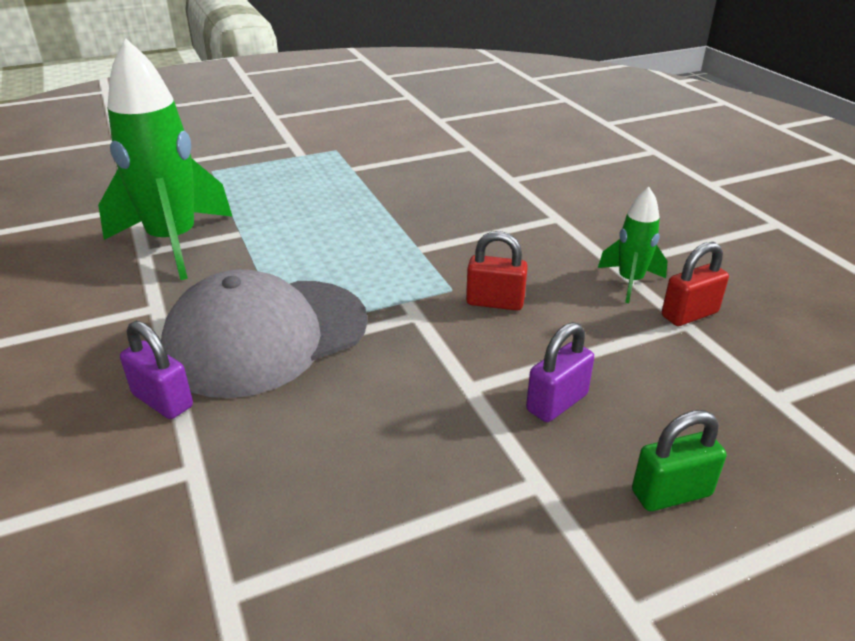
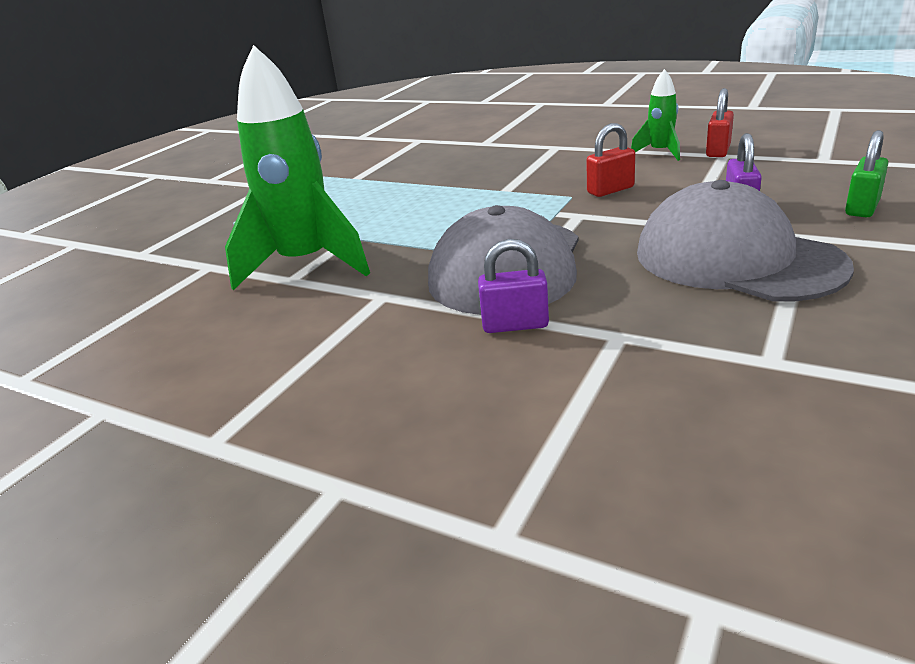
camera: 35 degrees left, 5 degrees down
none -> grey cap [637,180,854,302]

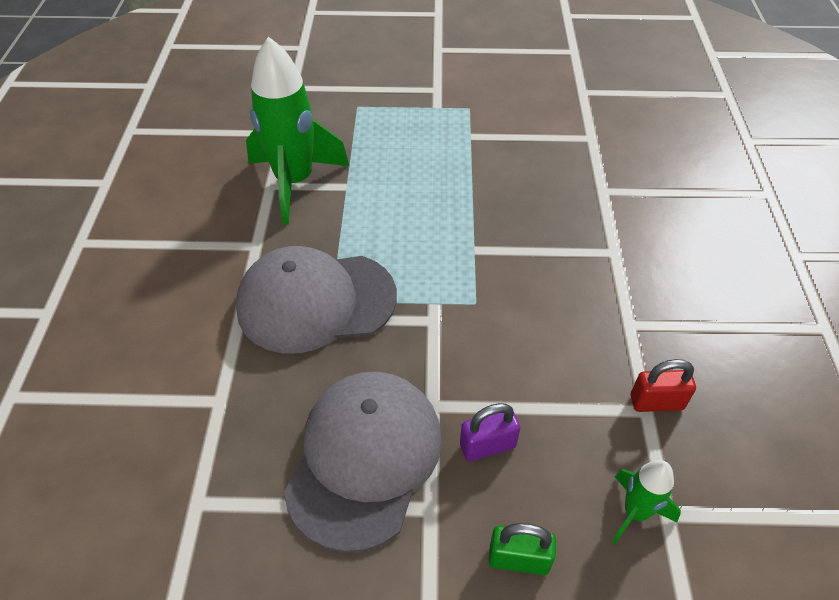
camera: 60 degrees right, 20 degrees up
purple padlock [478,239,549,333] -> none
red padlock [587,123,635,197] -> none
green rocket [631,69,680,161] -> green rocket moved to [612,460,681,544]

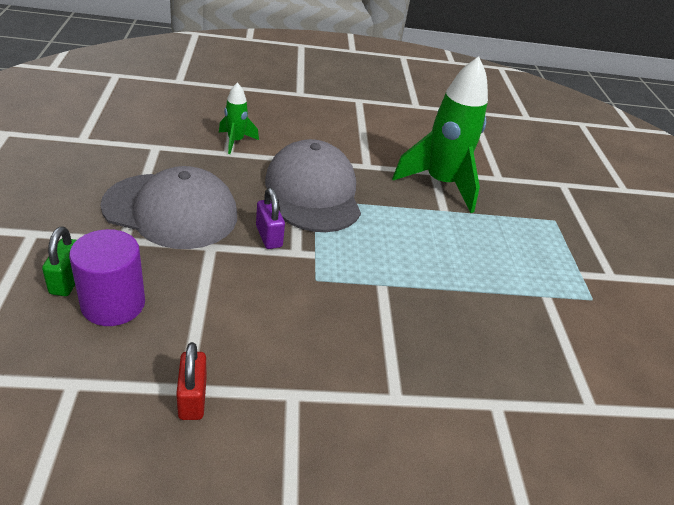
camera: 80 degrees right, 10 degrees down
purple padlock [460,403,520,461] -> purple padlock moved to [256,188,285,249]
green rocket [612,460,681,544] -> green rocket moved to [219,82,259,154]
none -> purple cylinder [69,229,145,326]

